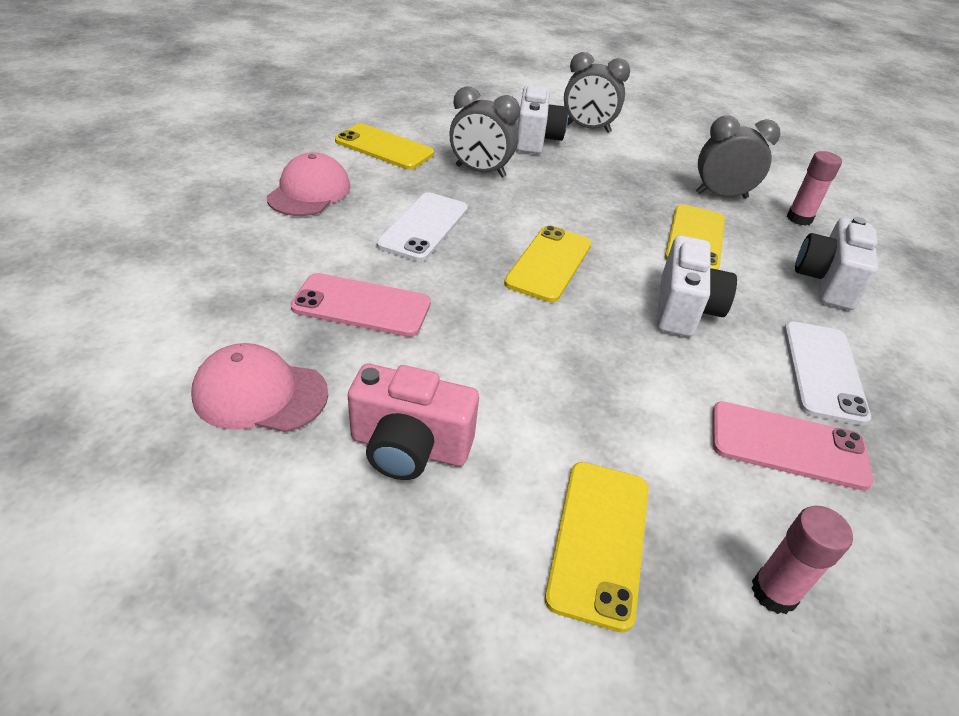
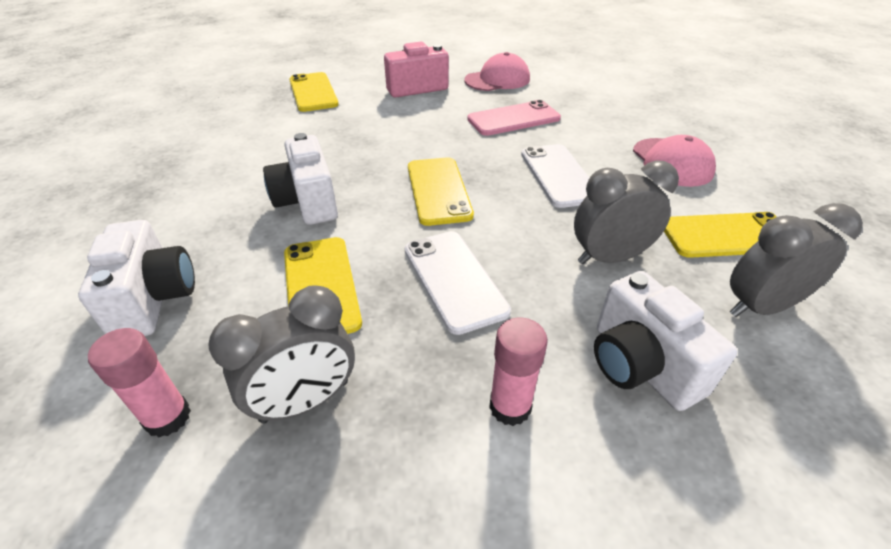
camera: 150 degrees right, 0 degrees up
grey clock [564,52,630,133] -> grey clock moved to [730,203,863,317]
pink phone [712,401,874,490] -> none
pink glue stick [751,506,853,614] -> pink glue stick moved to [489,317,548,426]
white phone [784,321,871,426] -> white phone moved to [405,231,511,335]

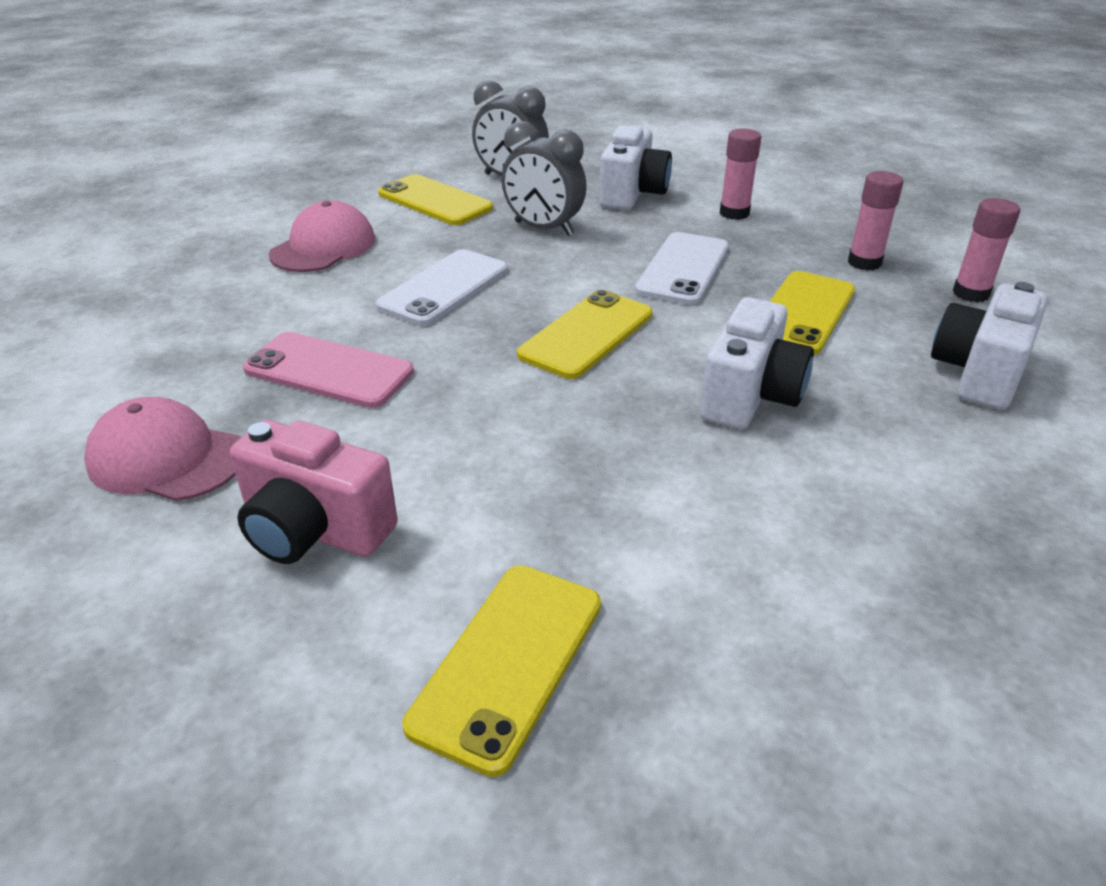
camera: 135 degrees left, 5 degrees down
grey clock [208,285,355,424] -> pink glue stick [848,171,903,271]

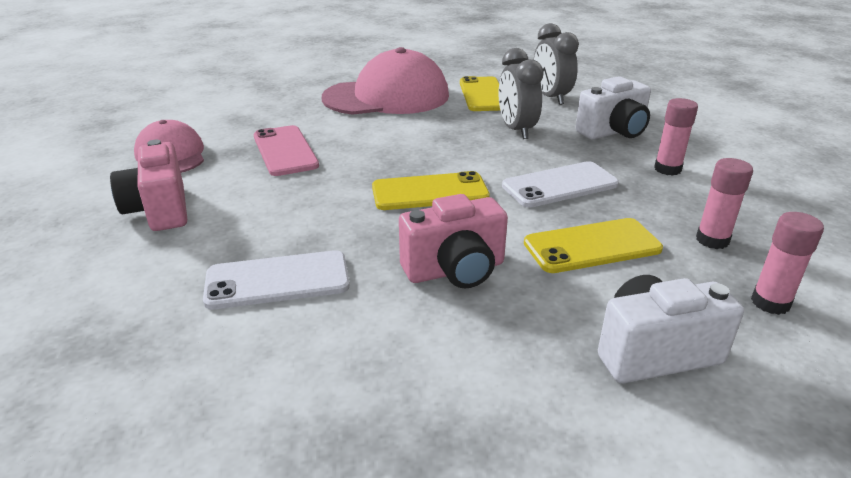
camera: 45 degrees right, 5 degrees down
pink cap [269,200,375,272] -> pink cap [322,47,449,115], size x1.73
white phone [376,249,508,326] -> white phone moved to [203,250,350,309]
yellow phone [403,565,601,777] -> none
white camera [700,297,814,429] -> pink camera [399,194,508,289]

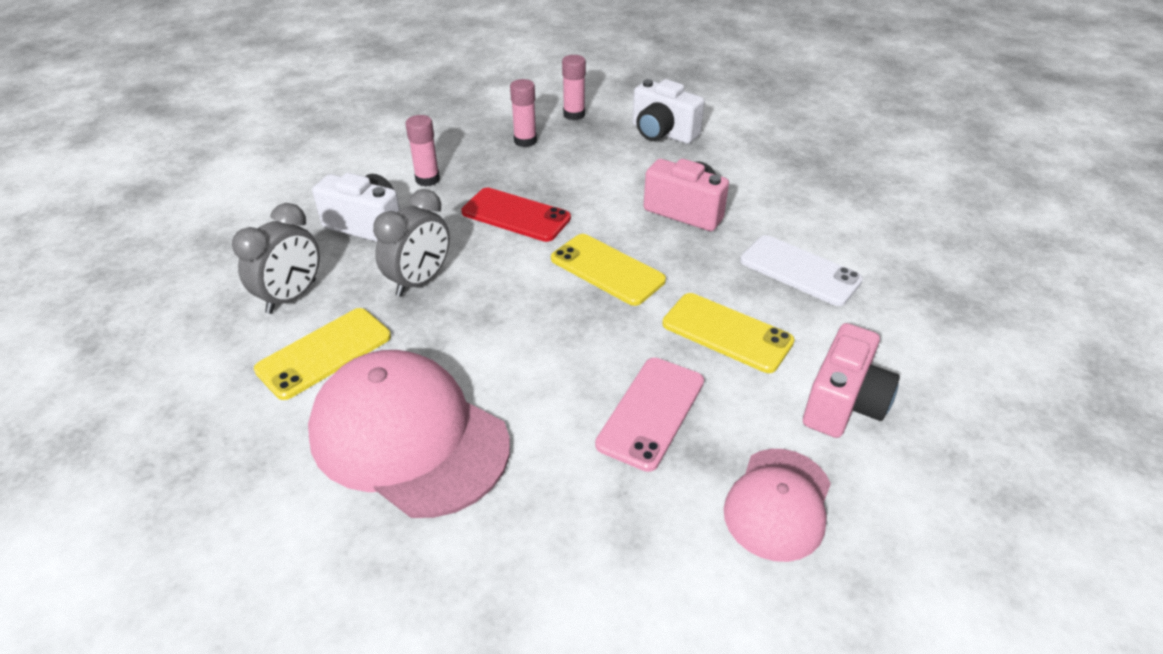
camera: 130 degrees left, 10 degrees up
white phone [502,161,619,207] -> red phone [461,188,571,242]
yellow phone [524,218,663,273] -> yellow phone moved to [662,293,795,373]

